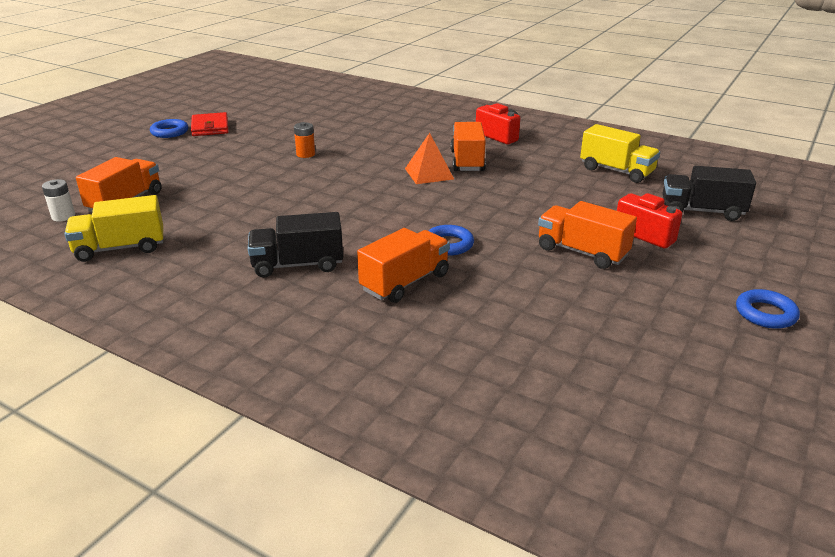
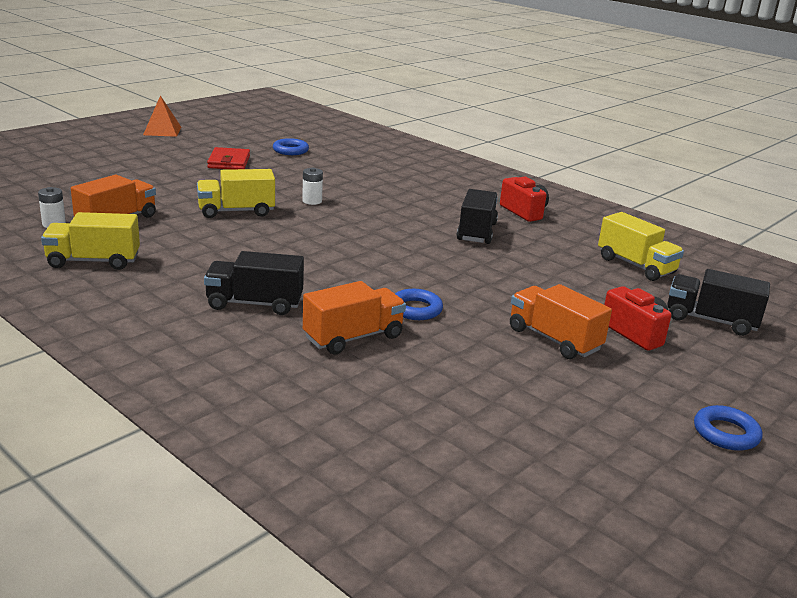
camera: 10 degrees right, 5 degrees down
blue ring [150,119,188,138] -> blue ring moved to [273,138,309,155]
orange battery [294,122,315,158] -> white battery [302,168,323,205]
orange pyramid [405,133,454,184] -> orange pyramid moved to [143,95,181,137]
orange truck [450,122,486,171] -> black truck [457,189,498,244]
none -> yellow truck [197,169,275,218]

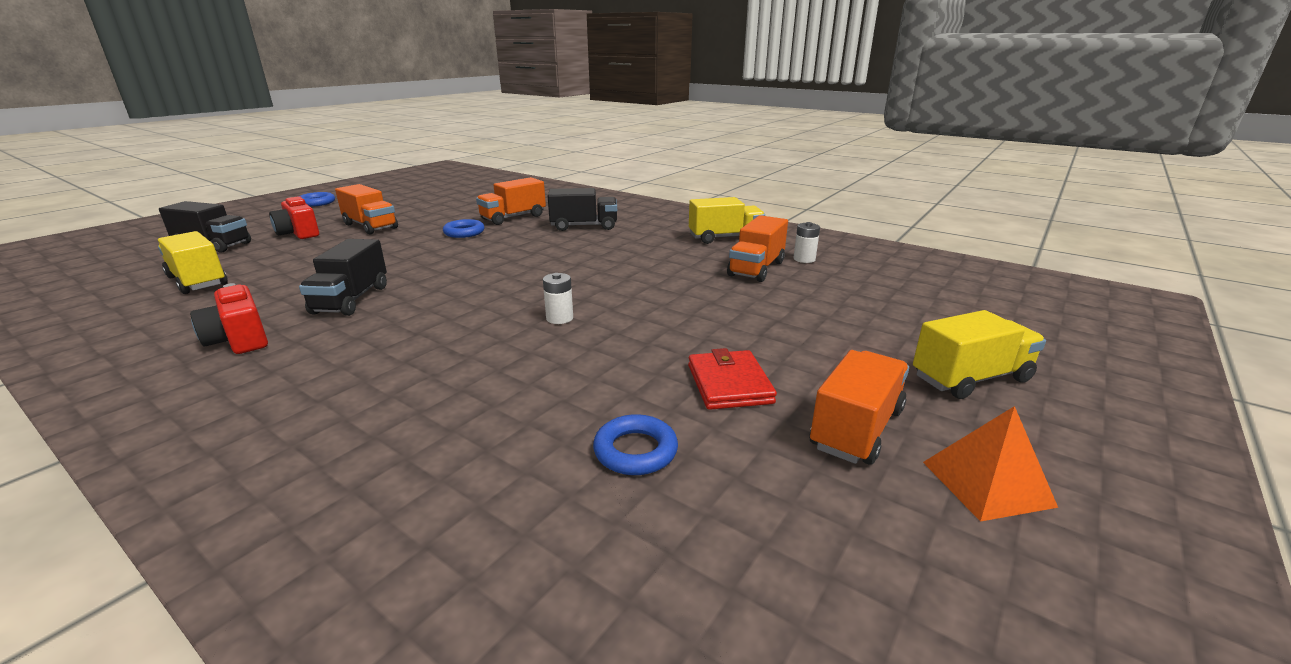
camera: 175 degrees right, 0 degrees up
yellow truck [197,169,275,218] -> yellow truck moved to [913,310,1046,399]
none -> orange truck [810,350,909,465]

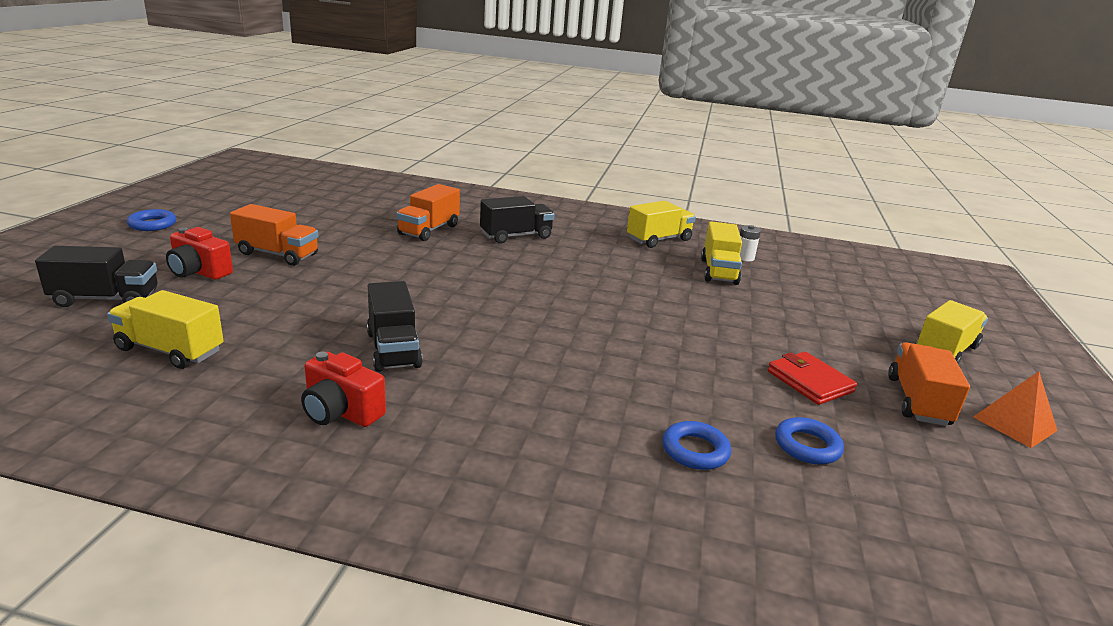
camera: 25 degrees left, 0 degrees up
blue ring [443,219,485,238] -> blue ring moved to [663,421,731,470]
white battery [543,273,573,324] -> none
orange truck [727,215,788,282] -> yellow truck [701,221,742,285]

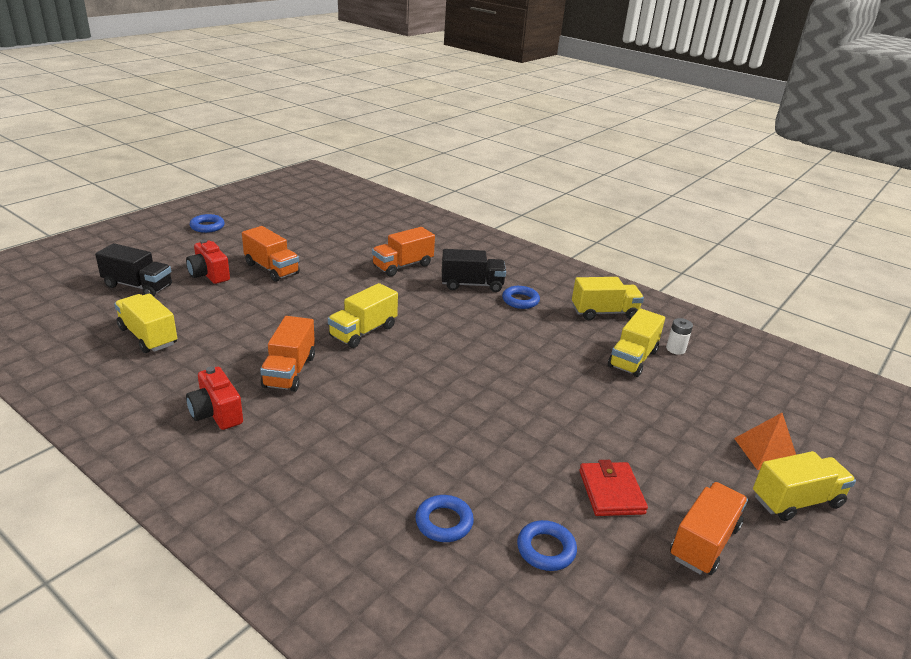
camera: 25 degrees right, 5 degrees up
black truck [367,281,423,372] -> orange truck [260,316,315,392]
orange pyramid [973,371,1057,448] -> orange pyramid moved to [734,413,796,470]
none -> yellow truck [328,283,398,348]
none -> blue ring [502,286,540,309]

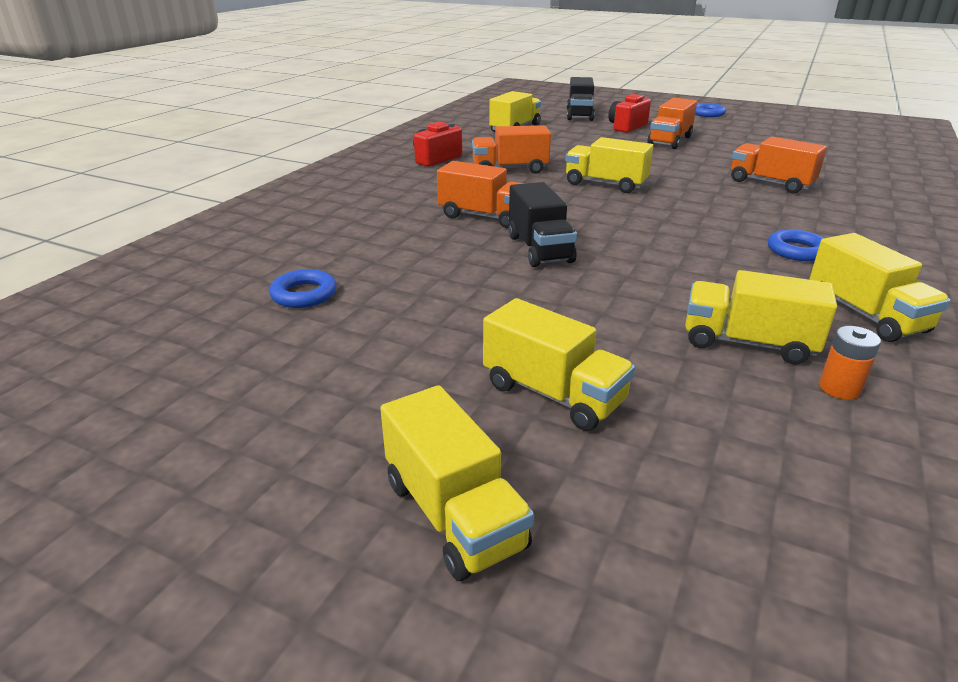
camera: 80 degrees right, 0 degrees up
blue ring [416,495,474,542] -> none
black truck [442,249,506,292] -> black truck moved to [508,182,577,267]
red wallet [579,460,648,516] -> none
white battery [666,318,693,355] -> orange battery [819,326,881,400]
orange truck [670,482,748,575] -> orange truck moved to [437,161,525,228]
orange pyramid [734,413,796,470] -> none
none -> yellow truck [483,298,635,431]

